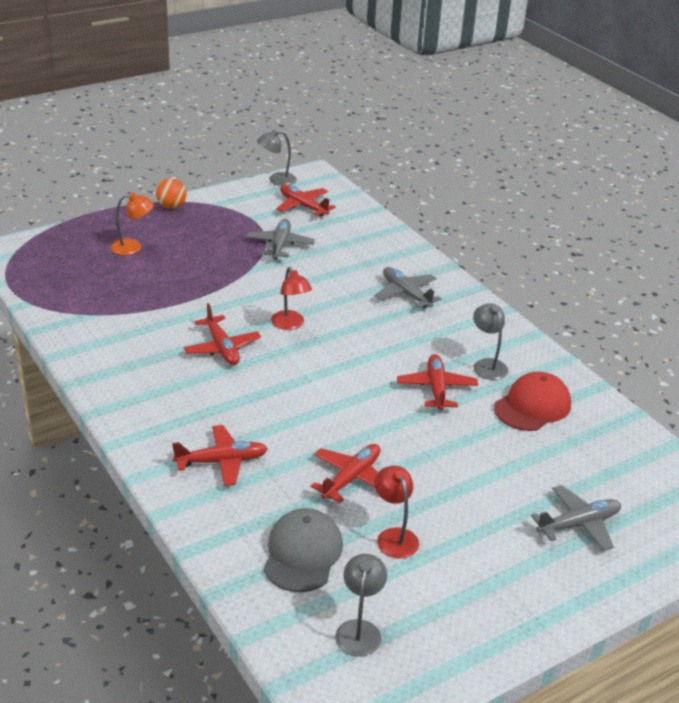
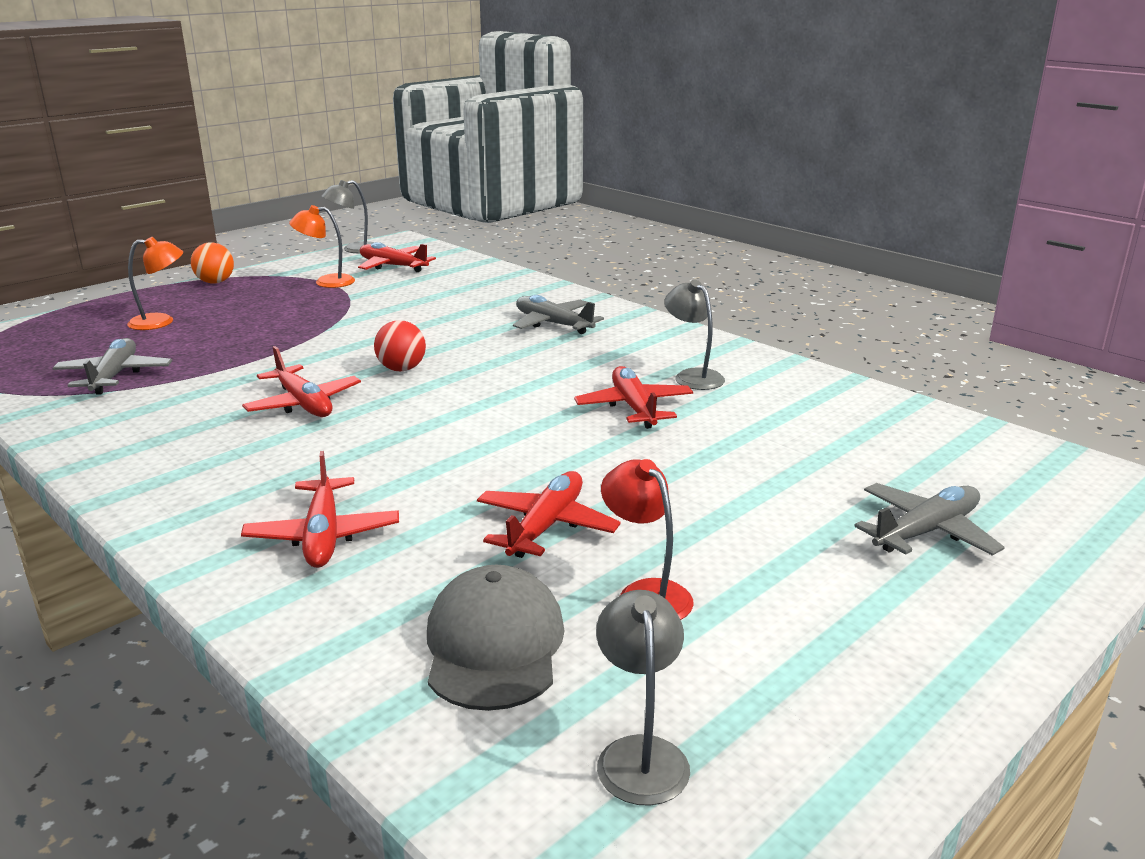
camera: 10 degrees left, 10 degrees down
red plane [172,425,268,486] -> red plane turned 105 degrees clockwise [241,451,399,568]
grey plane [246,219,315,260] -> grey plane moved to [52,338,172,395]
red lamp [271,267,312,330] -> red ball [374,320,426,372]
red cap [494,372,571,431] -> none
none -> orange lamp [289,205,355,288]

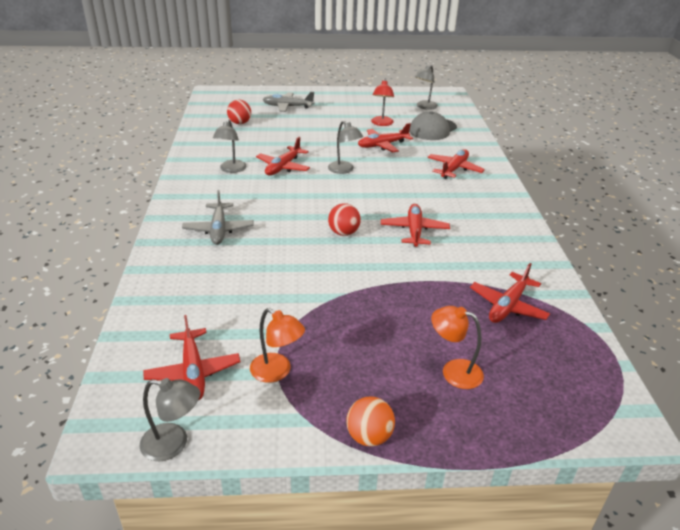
camera: 140 degrees left, 10 degrees up
grey plane [52,338,172,395] -> red plane [470,263,550,323]
none -> red ball [227,100,251,124]
none -> grey lamp [328,121,363,174]

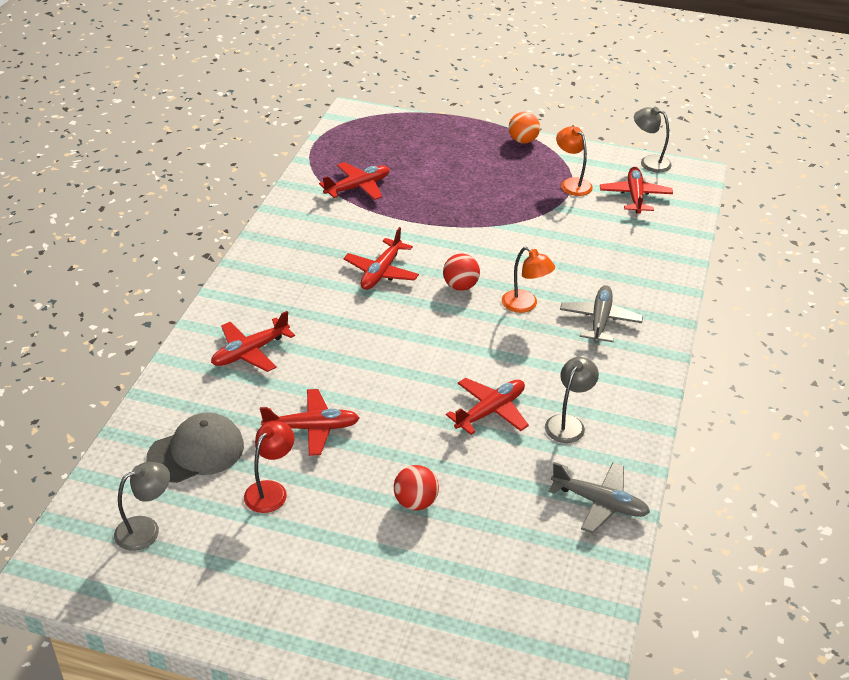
camera: 160 degrees left, 5 degrees up
red ball [227,100,251,124] -> red ball moved to [394,465,439,510]
grey plane [263,92,314,112] -> grey plane moved to [548,462,650,534]
grey lamp [328,121,363,174] -> none
orange lamp [431,306,484,389] -> orange lamp moved to [502,247,555,313]

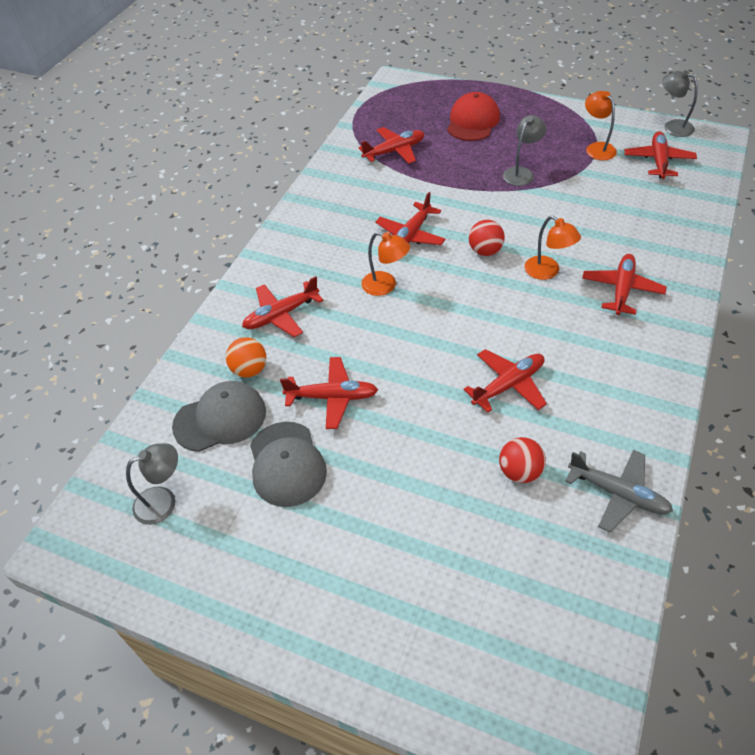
camera: 10 degrees right, 10 degrees up
red lamp [244,421,294,513] -> grey cap [250,422,327,507]
red ball [394,465,439,510] -> red ball moved to [499,437,546,483]
orange ball [509,112,540,144] -> orange ball moved to [226,337,266,378]
grey lamp [545,357,599,443] -> grey lamp moved to [503,115,546,186]
grey plane [560,285,643,343] -> red plane [582,254,667,315]
none -> orange lamp [361,232,410,296]
none -> red cap [447,92,500,141]

